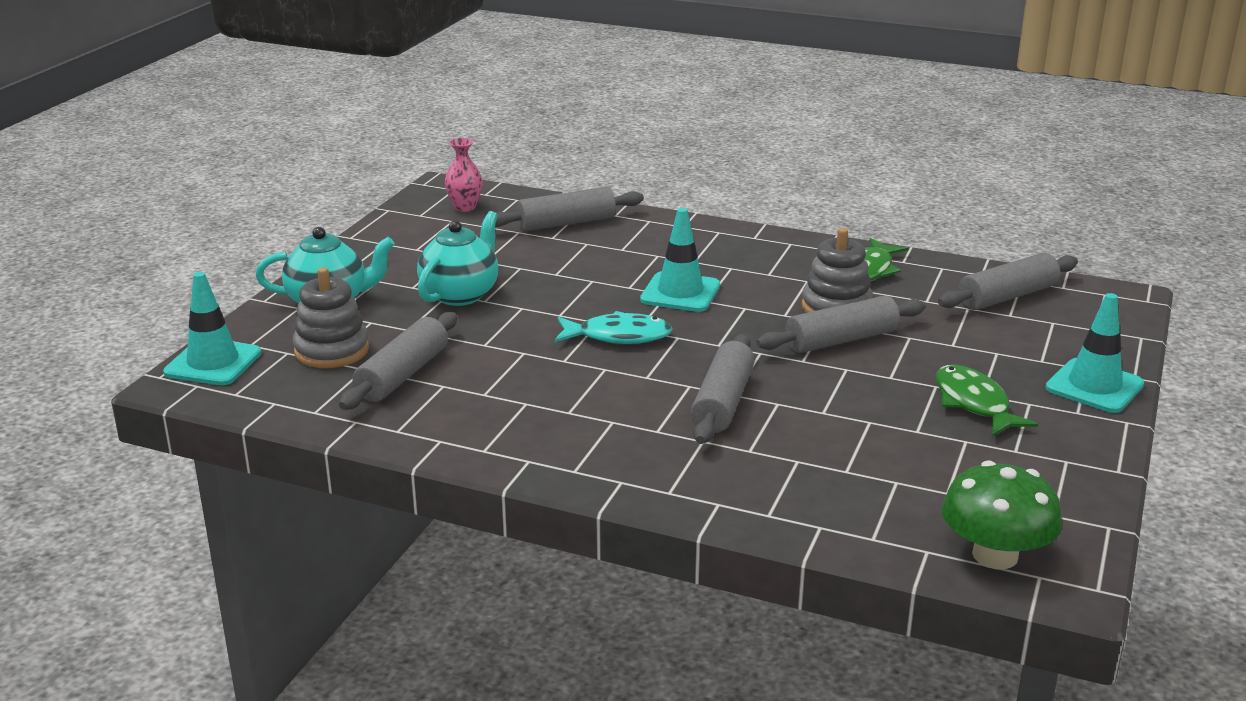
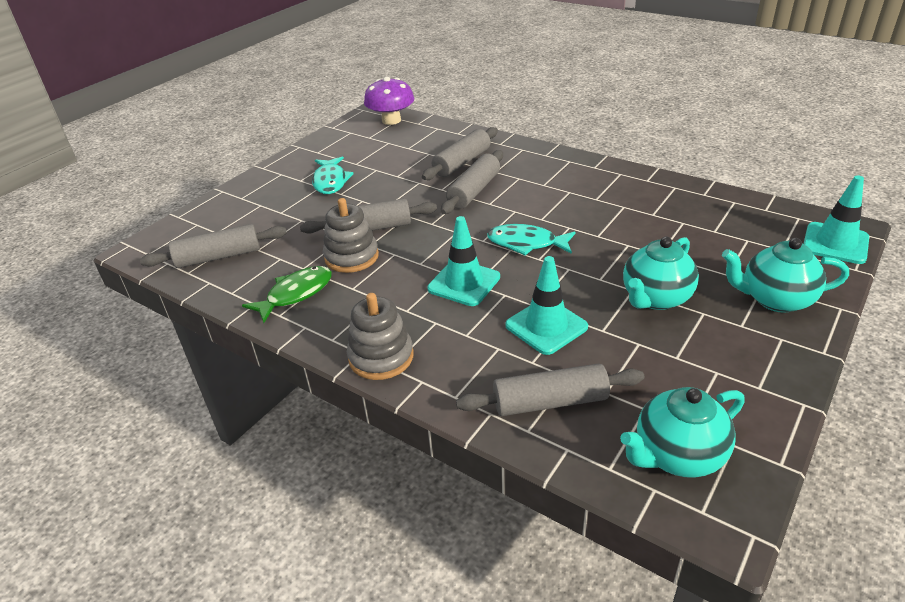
camera: 165 degrees left, 10 degrees up
grey stacking toy [293,267,369,368] -> grey stacking toy moved to [347,293,414,380]
grey rolling pin [339,312,457,410] -> grey rolling pin moved to [422,127,498,180]
pink vase [444,138,483,212] -> turquoise teapot [620,387,745,478]
green fish [936,365,1038,437] -> turquoise fish [312,156,354,194]
green mushroom [942,461,1063,569] -> purple mushroom [364,77,414,125]
turquoise traffic cone [1045,293,1144,413] -> turquoise traffic cone moved to [505,256,588,355]

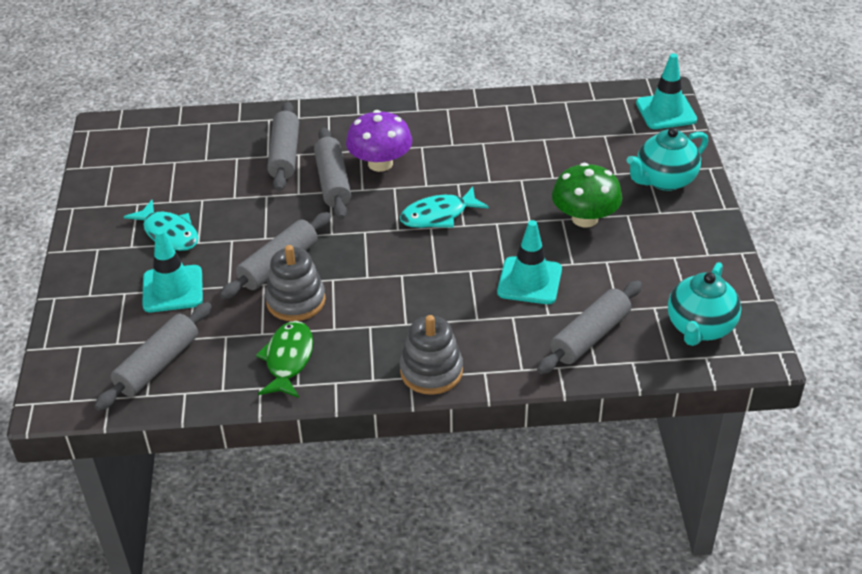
camera: 40 degrees left, 5 degrees up
purple mushroom [364,77,414,125] -> purple mushroom moved to [346,110,412,172]
turquoise traffic cone [427,216,500,306] -> turquoise traffic cone moved to [142,229,203,312]
turquoise teapot [623,236,699,310] -> green mushroom [552,163,623,228]

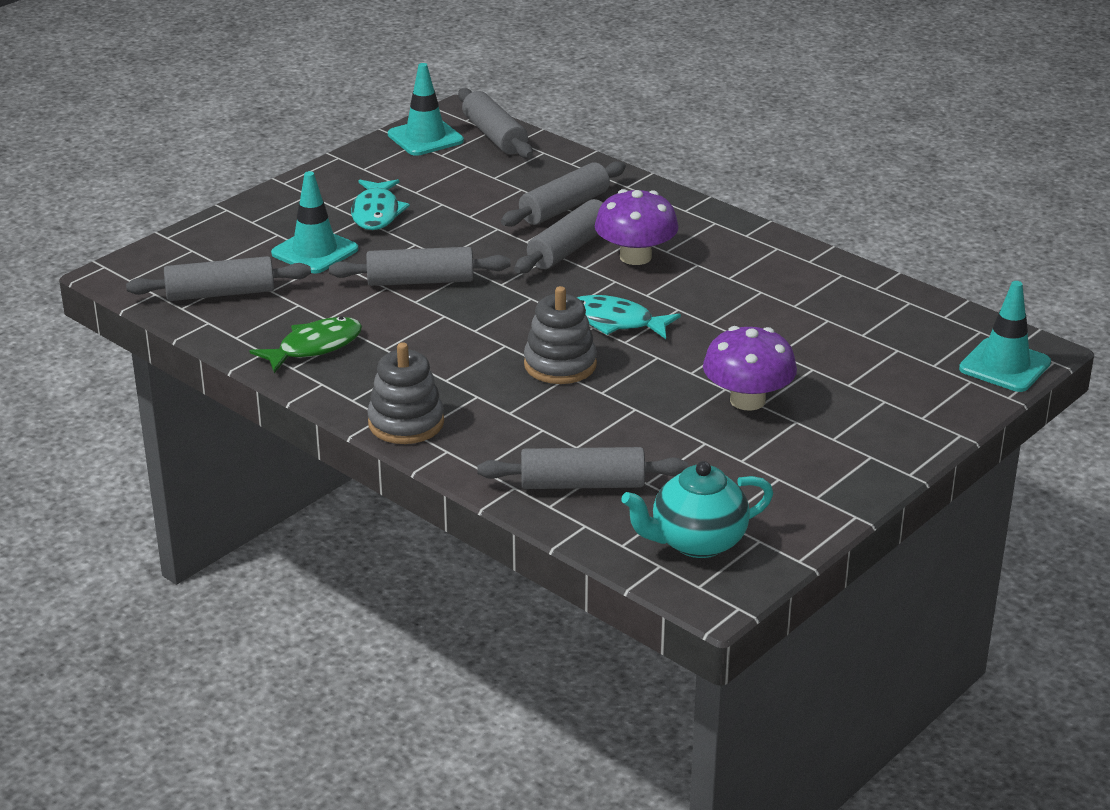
camera: 45 degrees right, 10 degrees down
grey stacking toy [265,245,326,321] -> grey stacking toy moved to [524,286,597,384]
turquoise traffic cone [497,220,562,304] -> turquoise traffic cone moved to [388,63,464,156]
green mushroom [552,163,623,228] -> purple mushroom [703,326,797,411]
turquoise teapot [626,127,708,191] -> none
none -> grey rolling pin [458,88,533,158]

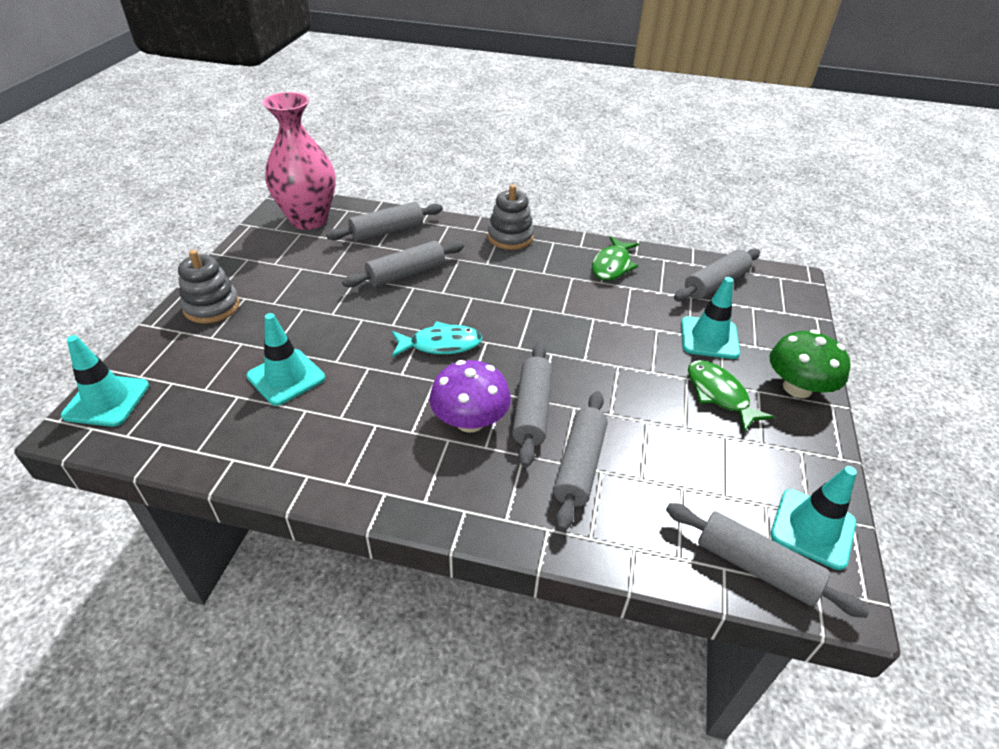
camera: 150 degrees right, 10 degrees up
grey rolling pin [329,247,510,286] -> grey rolling pin moved to [342,241,464,288]
turquoise fish [351,179,410,230] -> green fish [688,360,774,432]
grey stacking toy [524,286,597,384] -> grey stacking toy moved to [178,250,240,324]
turquoise teapot [621,461,773,558] -> pink vase [262,92,336,230]
purple mushroom [703,326,797,411] -> none
none -> turquoise traffic cone [246,313,325,406]
none -> green mushroom [770,330,851,398]

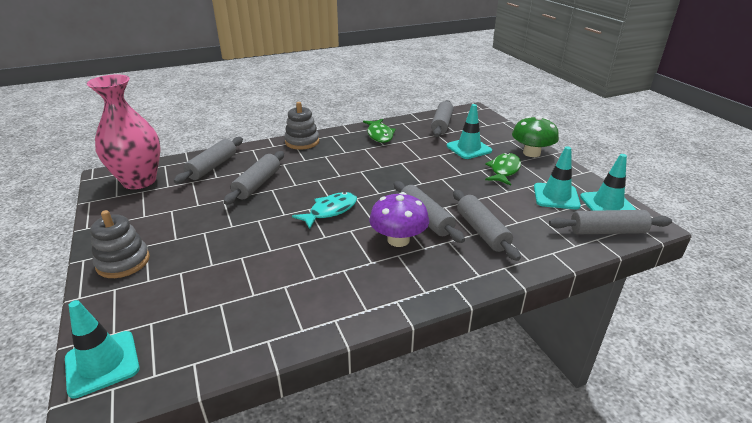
camera: 35 degrees left, 10 degrees down
turquoise traffic cone [246,313,325,406] -> turquoise traffic cone moved to [534,146,581,209]
green fish [688,360,774,432] -> green fish turned 90 degrees clockwise [485,153,521,186]

